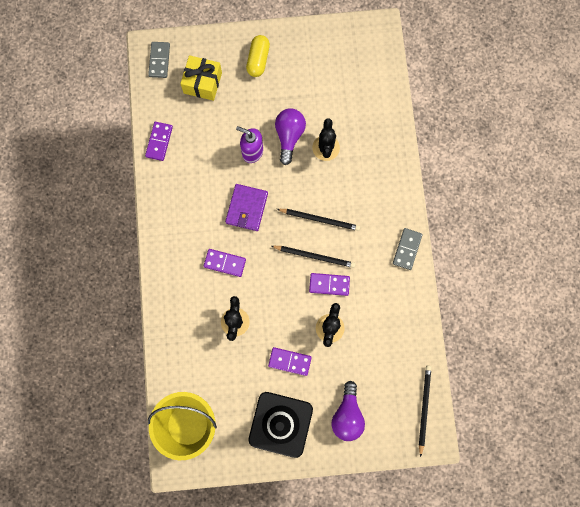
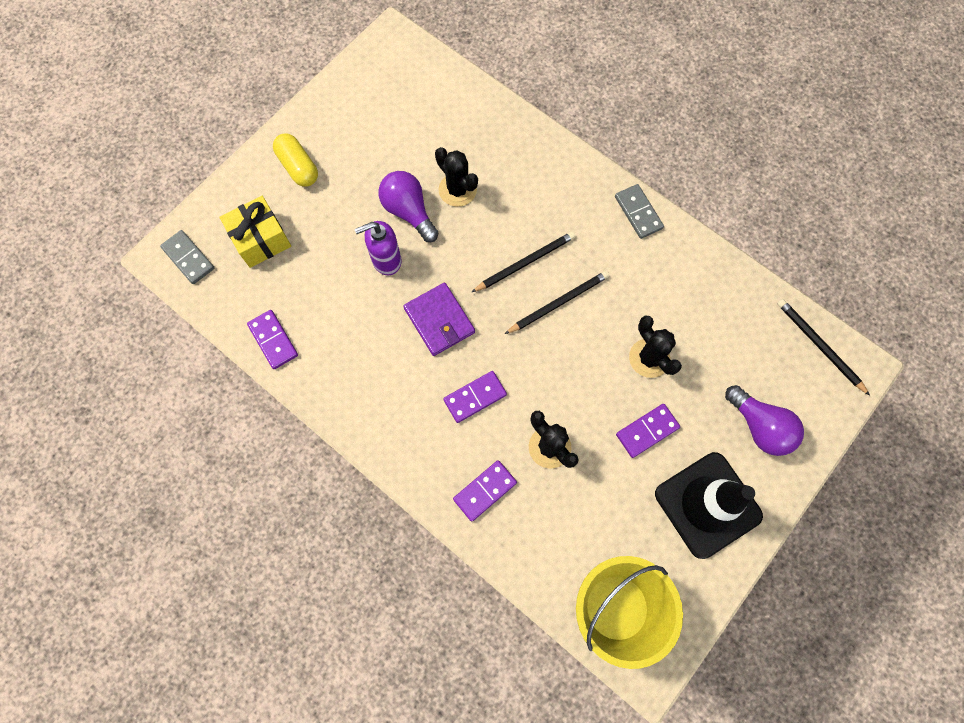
camera: 45 degrees left, 5 degrees down
purple domino [309,273,350,296] -> purple domino moved to [453,460,517,522]

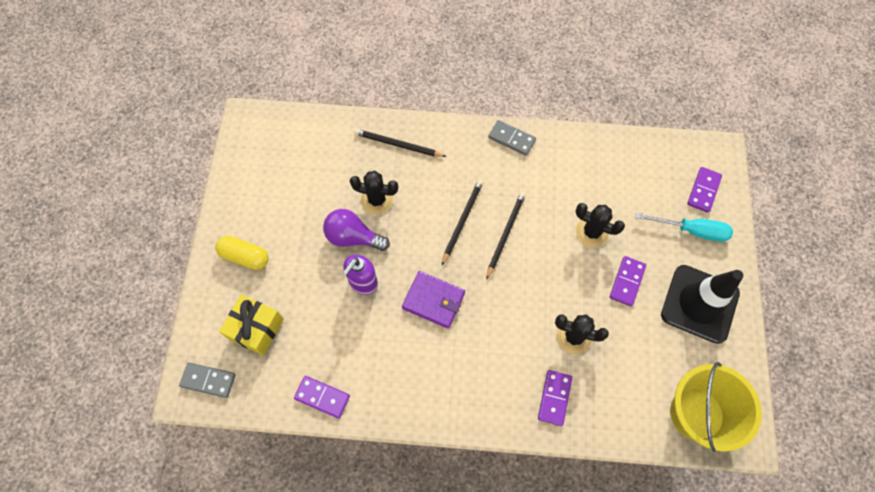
camera: 35 degrees left, 5 degrees down
purple domino [443,371,507,423] -> purple domino moved to [687,167,722,213]
purple light bulb [725,385,804,456] -> turquoise screwdriver [635,213,733,242]
black pencil [777,299,870,395] -> black pencil moved to [354,129,447,157]

